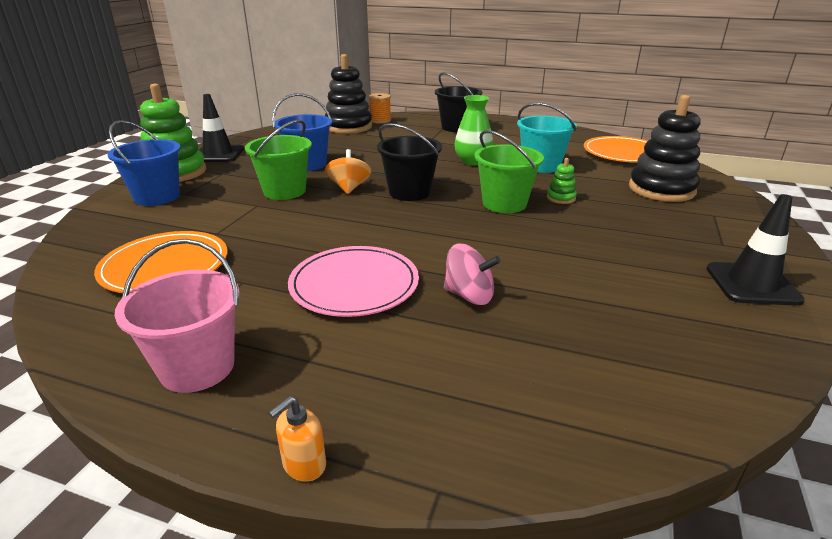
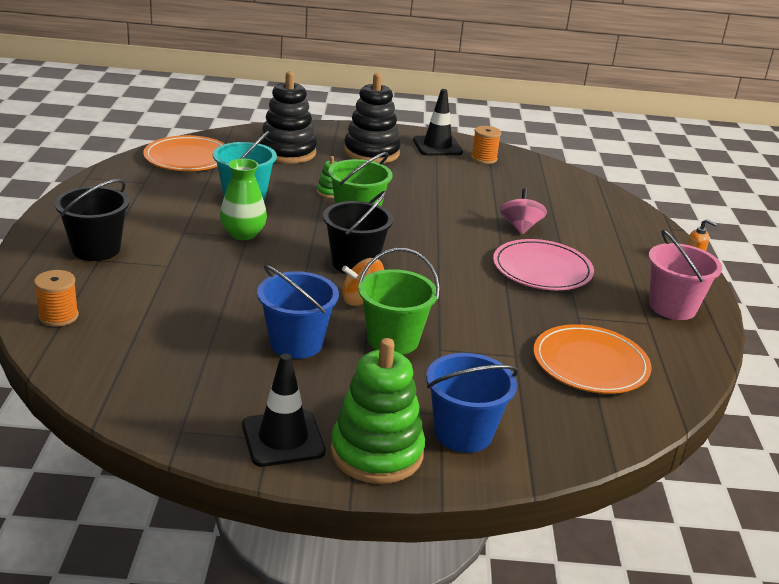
camera: 110 degrees left, 0 degrees up
black stacking toy [325,54,372,134] -> black stacking toy moved to [344,73,401,163]
none -> orange spool [471,126,501,164]

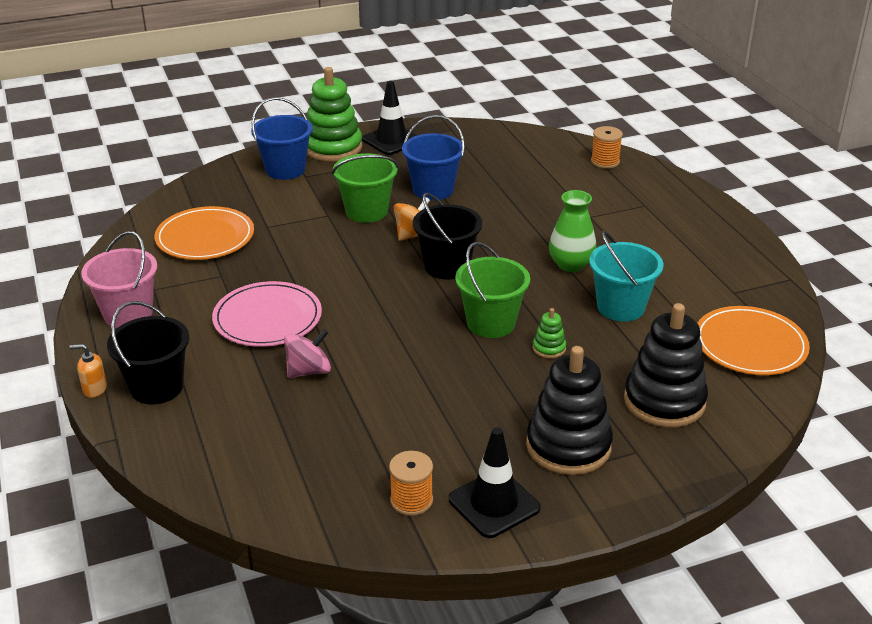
camera: 160 degrees right, 5 degrees up
black bucket [55,179,129,261] -> black bucket moved to [107,301,189,404]
pink spinning top [500,189,547,235] -> pink spinning top turned 105 degrees counterclockwise [284,329,331,378]

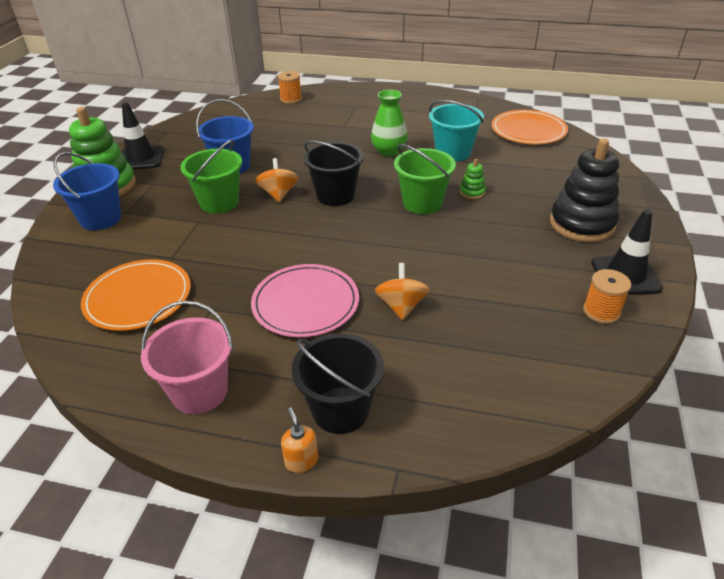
camera: 55 degrees left, 5 degrees up
orange soap dispenser [69,344,107,398] -> orange soap dispenser turned 120 degrees clockwise [281,408,318,473]
pink spinning top [284,329,331,378] -> orange spinning top [375,263,430,320]
black stacking toy [624,303,708,428] -> none

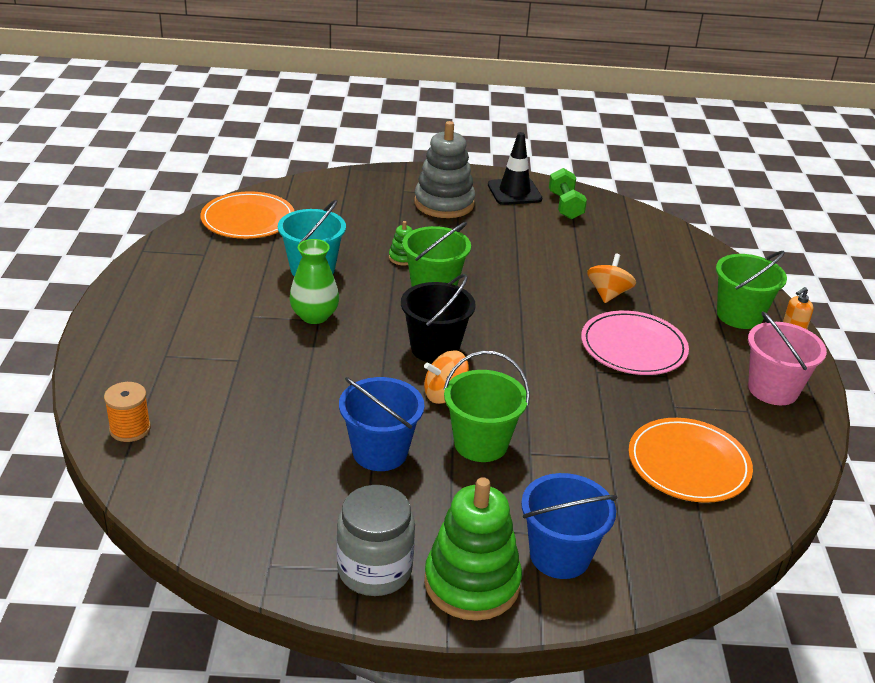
camera: 105 degrees left, 5 degrees down
black traffic cone [121,103,164,169] -> grey jar [337,485,415,596]
black bucket [292,333,384,434] -> green bucket [716,251,787,329]
orange spinning top [375,263,430,320] -> orange spinning top turned 120 degrees clockwise [587,254,636,303]
black stacking toy [550,138,619,242] -> grey stacking toy [414,121,475,218]
orange spool [583,269,631,324] -> green dumbbell [549,168,587,219]

